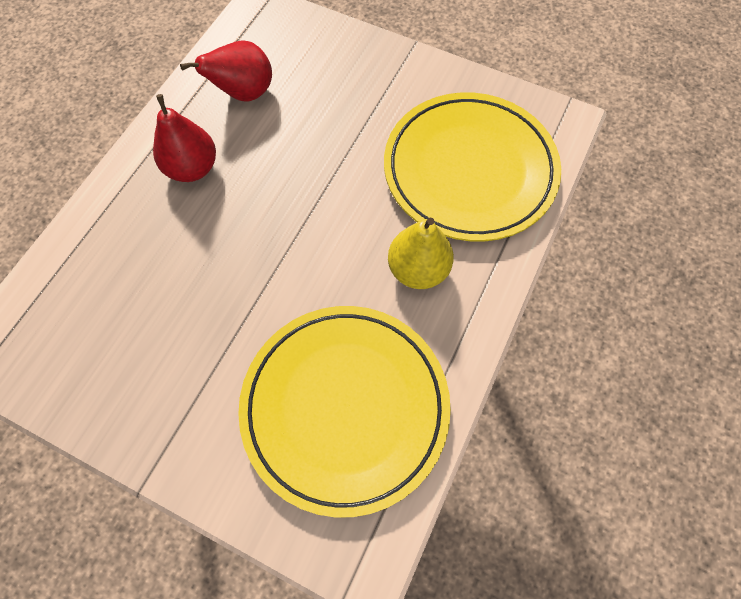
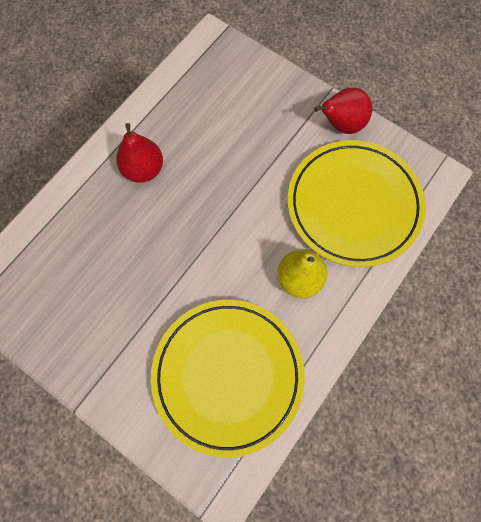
camera: 10 degrees right, 5 degrees up
red pear [180,40,272,102] -> red pear moved to [314,87,372,134]

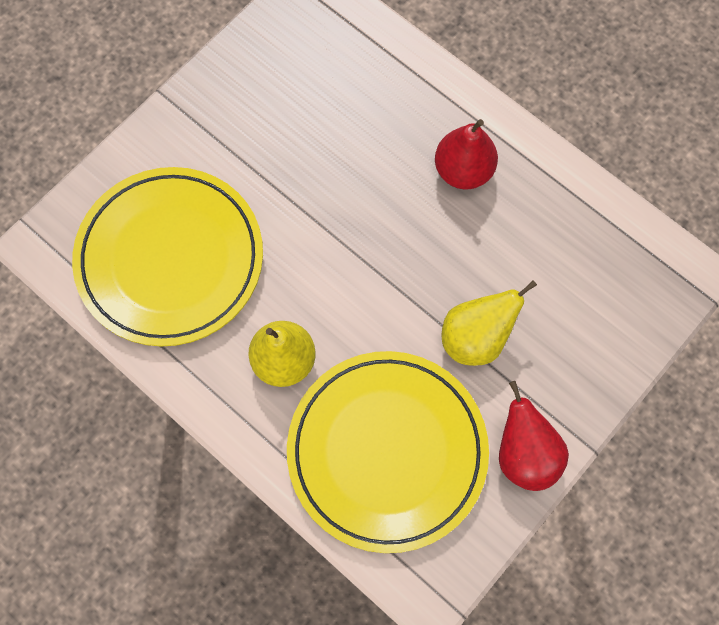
camera: 95 degrees right, 0 degrees up
none -> yellow pear [441,280,537,366]

